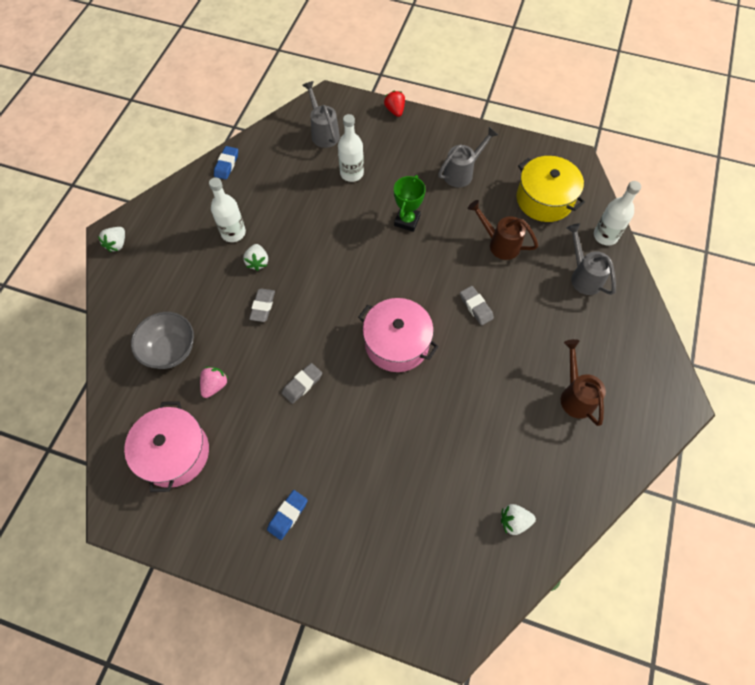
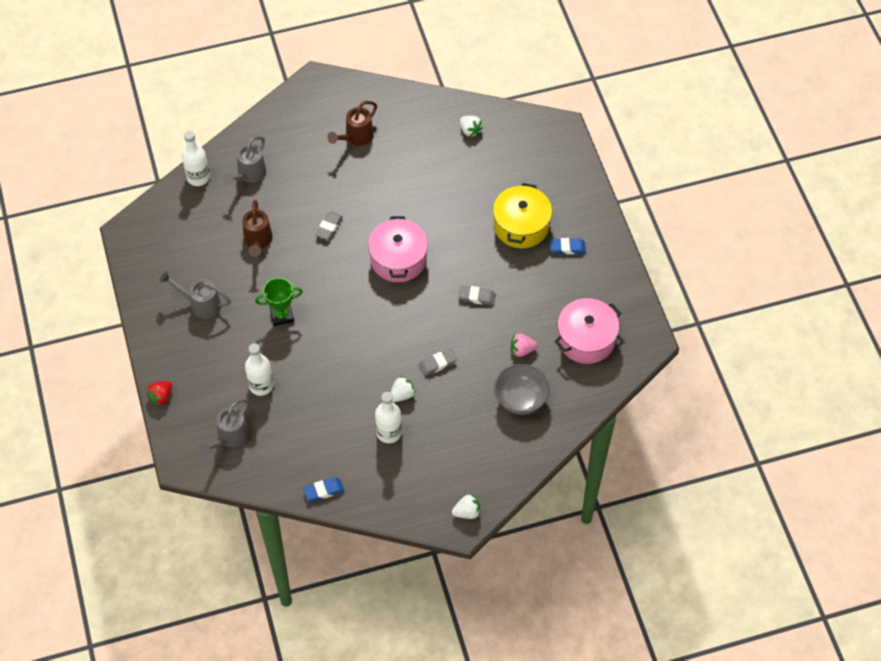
camera: 125 degrees left, 5 degrees down
yellow pot [516,156,585,222] -> yellow pot moved to [493,183,552,248]

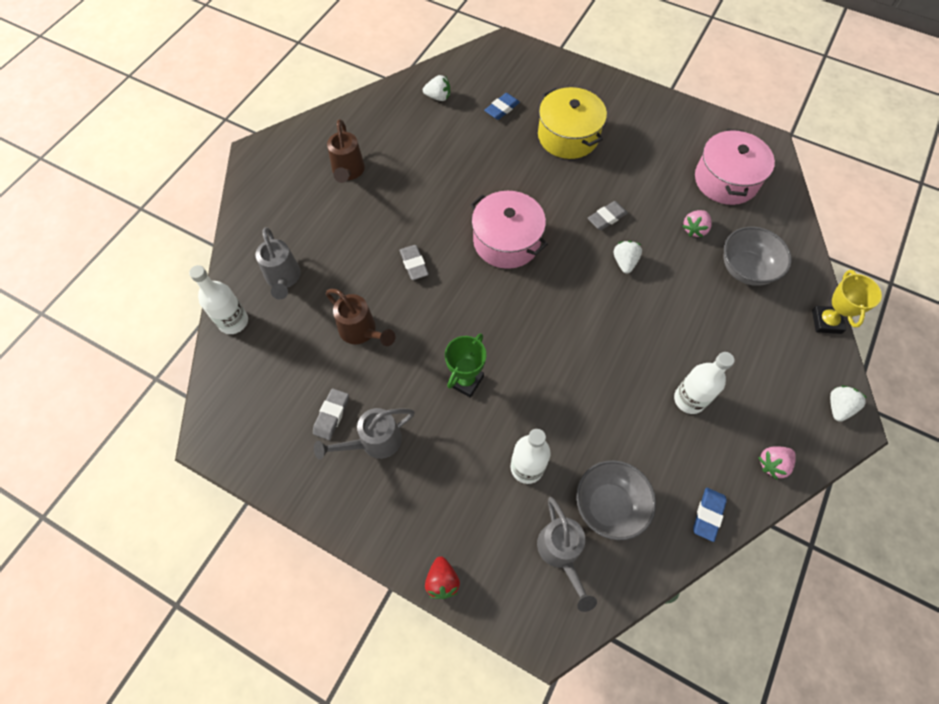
camera: 45 degrees left, 5 degrees up
white strawberry [390,376,416,402] -> white strawberry moved to [614,241,642,273]
grey eraser [418,349,457,376] -> grey eraser moved to [313,388,349,440]
blue eraser [550,238,586,254] -> blue eraser moved to [484,93,520,120]
none -> grey bowl [576,460,656,540]
none -> pink strawberry [758,447,796,480]
none -> yellow trophy [812,270,882,334]

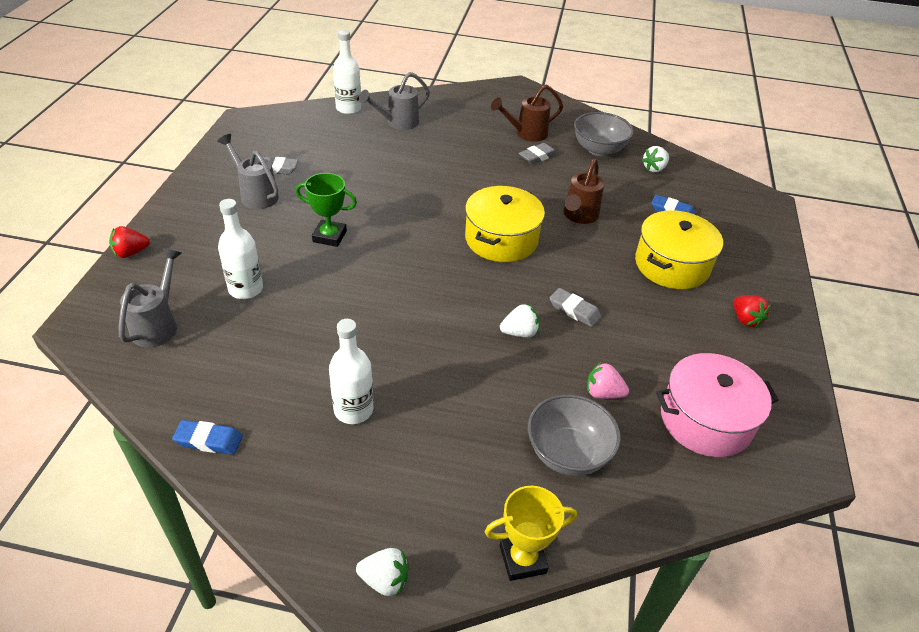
camera: 70 degrees right, 20 degrees down
brown watering can [326,289,395,346] -> brown watering can moved to [563,158,604,224]
grey eraser [399,245,429,280] -> grey eraser moved to [519,143,557,164]
white strawberry [423,75,450,101] -> white strawberry turned 60 degrees clockwise [641,146,669,172]
pink pot [470,191,548,269] -> yellow pot [465,186,545,262]
grey watering can [537,497,597,612] -> grey watering can turned 135 degrees clockwise [119,248,182,348]
grey bowl [576,460,656,540] -> grey bowl moved to [574,112,634,156]
pink strawberry [758,447,796,480] -> none
none -> red strawberry [733,295,771,328]

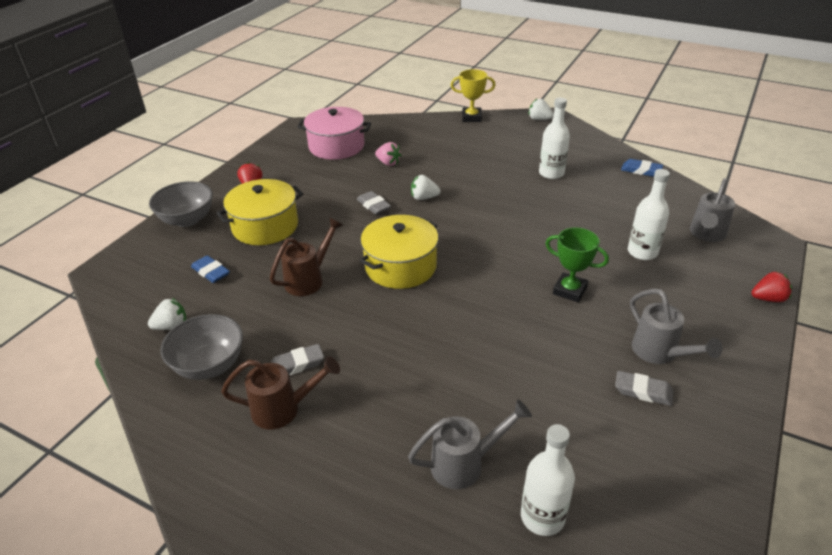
camera: 160 degrees left, 5 degrees down
grey bowl [528,394,621,476] -> grey bowl moved to [149,181,213,227]

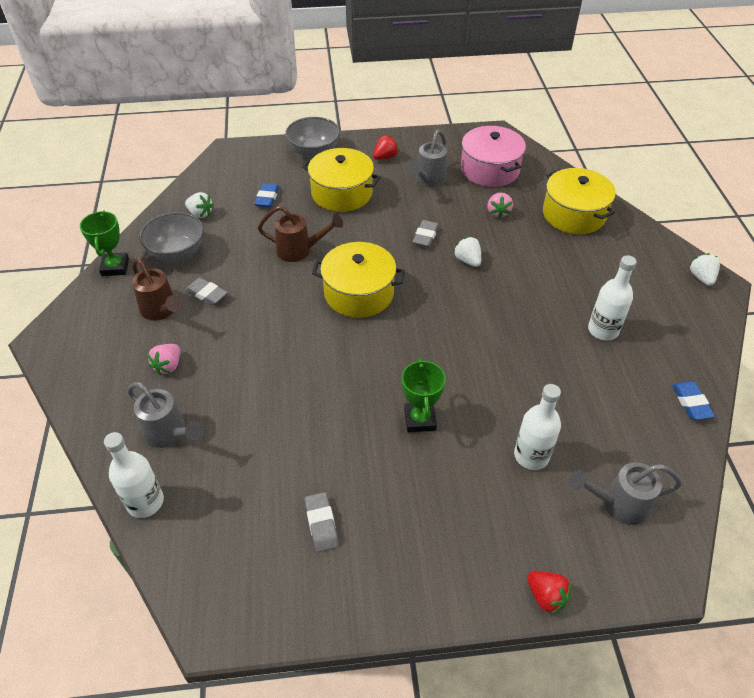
camera: 55 degrees right, 10 degrees up
yellow trophy [451,69,496,122] -> none
grey watering can [630,288,722,364] -> grey watering can moved to [408,130,447,187]
none -> green trophy [80,211,129,276]
none -> pink strawberry [147,344,180,375]
none -> yellow pot [543,168,616,234]

